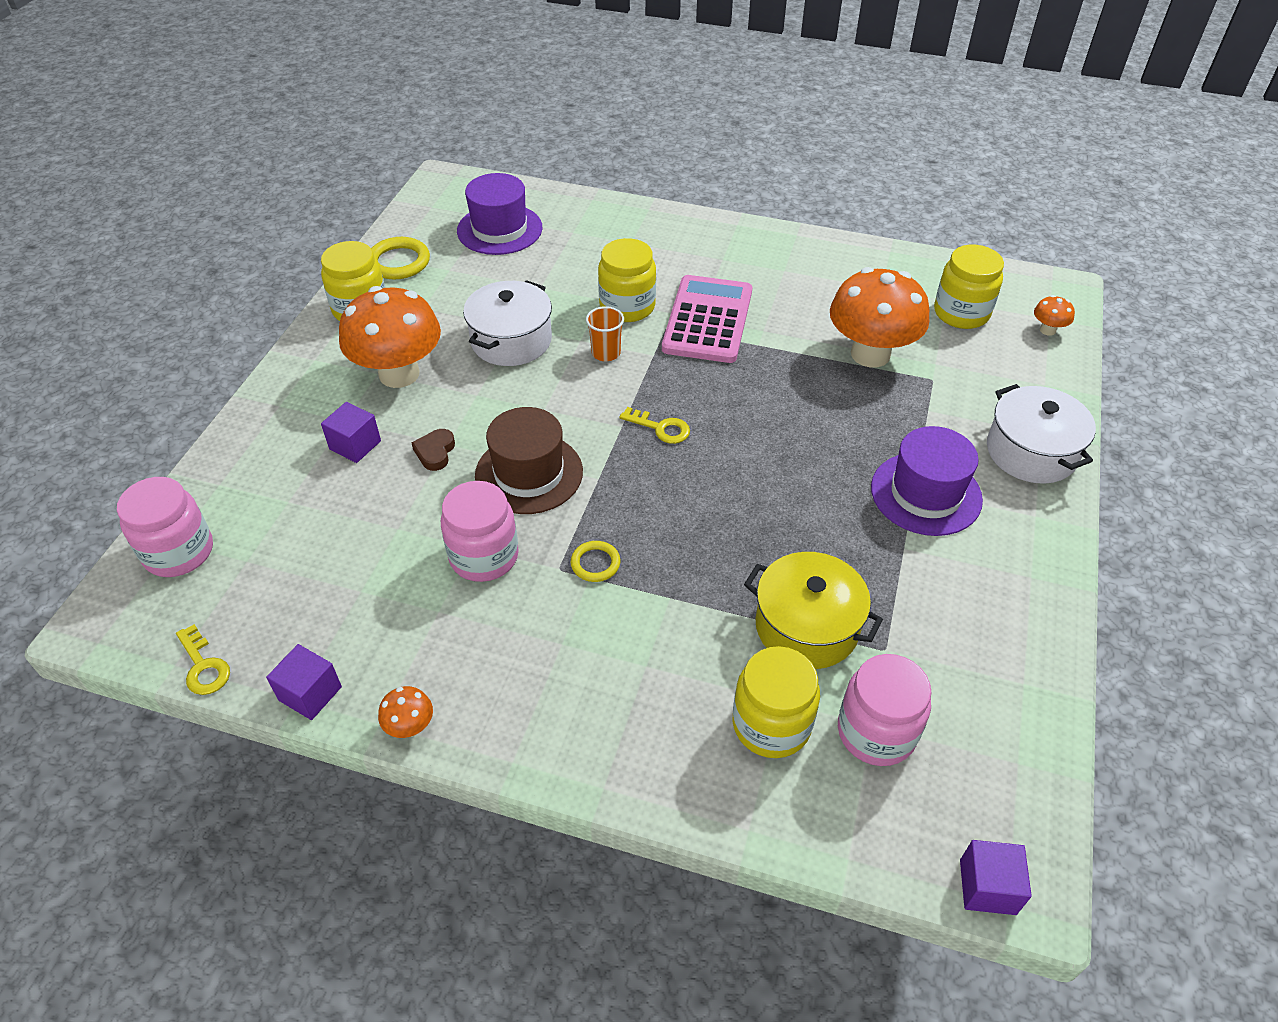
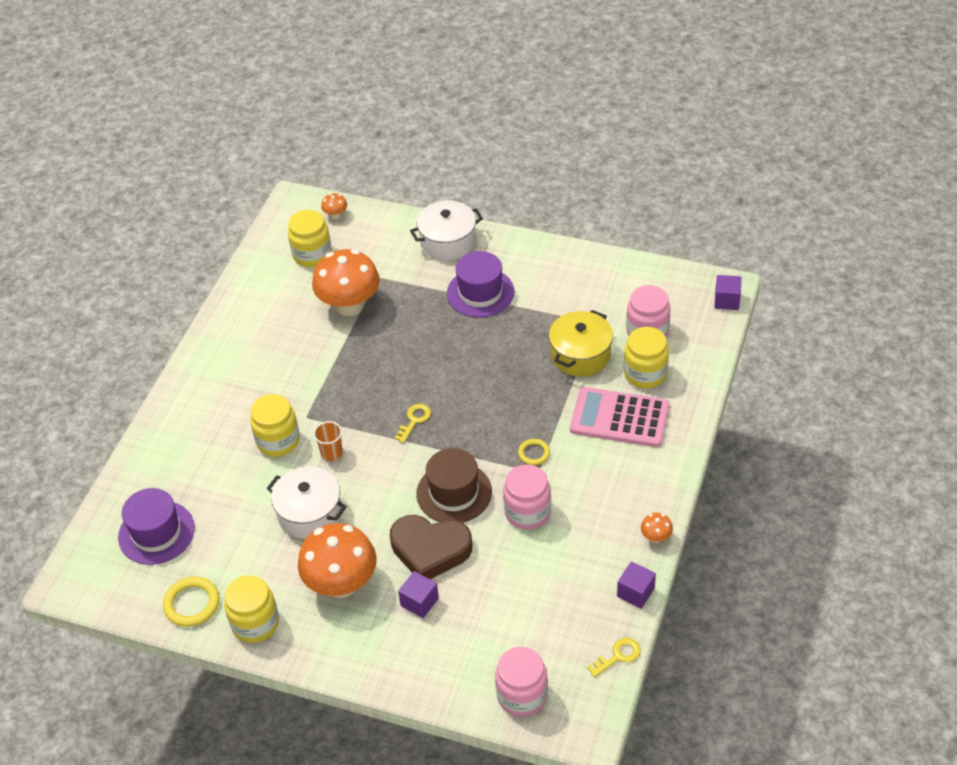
camera: 85 degrees left, 0 degrees up
brown heart [412,429,455,471] -> brown heart [390,515,472,579], size x2.31
pink calculator [662,275,752,363] -> pink calculator moved to [570,387,670,447]

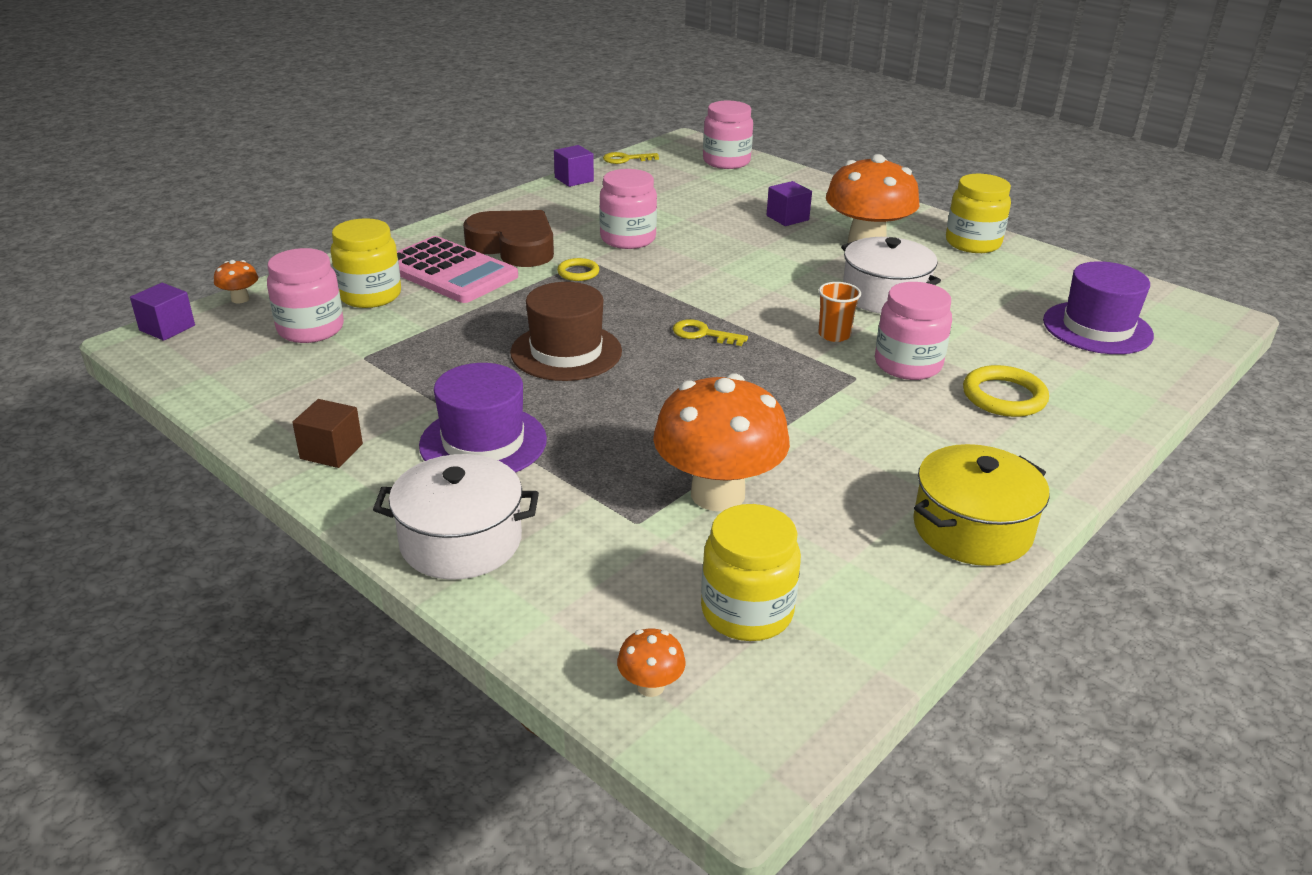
camera: 160 degrees left, 15 degrees down
yellow ring [163,577,219,627] -> yellow ring moved to [963,365,1049,417]
yellow jar [250,394,300,457] -> pink jar [875,282,952,380]
brown heart [390,515,472,579] -> brown heart moved to [463,210,554,267]
yellow key [394,404,431,443] -> yellow key turned 60 degrees clockwise [673,319,748,346]
brown hat [416,448,492,523] -> brown hat moved to [510,282,622,381]
yellow pot [549,310,613,376] -> yellow pot moved to [913,444,1049,566]
orange mushroom [641,513,673,543] -> orange mushroom moved to [214,260,258,303]
none -> brown cube [292,399,363,468]

